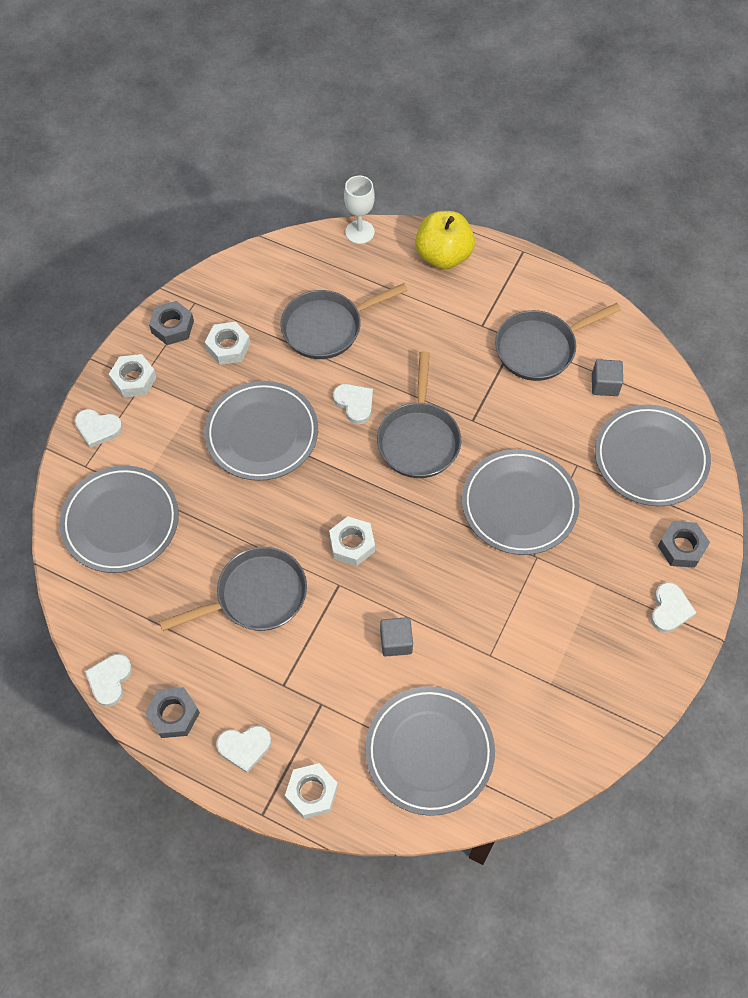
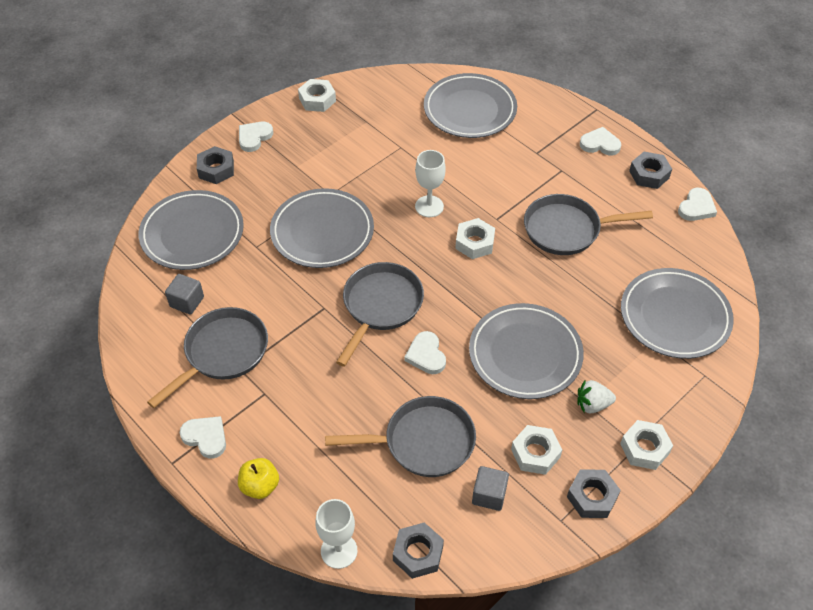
camera: 160 degrees left, 10 degrees down
white heart [75,409,123,448] -> white heart moved to [180,416,226,459]
white nut [285,763,338,819] -> white nut moved to [298,79,336,112]
grey cube [380,617,413,657] -> grey cube moved to [472,466,509,511]
yellow apple [415,211,475,269] -> yellow apple [238,458,279,499], size x0.59
grey pan [495,303,621,381] -> grey pan turned 45 degrees counterclockwise [147,307,268,408]
none -> grey nut [393,522,444,579]
none -> white goblet [415,150,446,217]
none -> white strawberry [577,380,616,413]

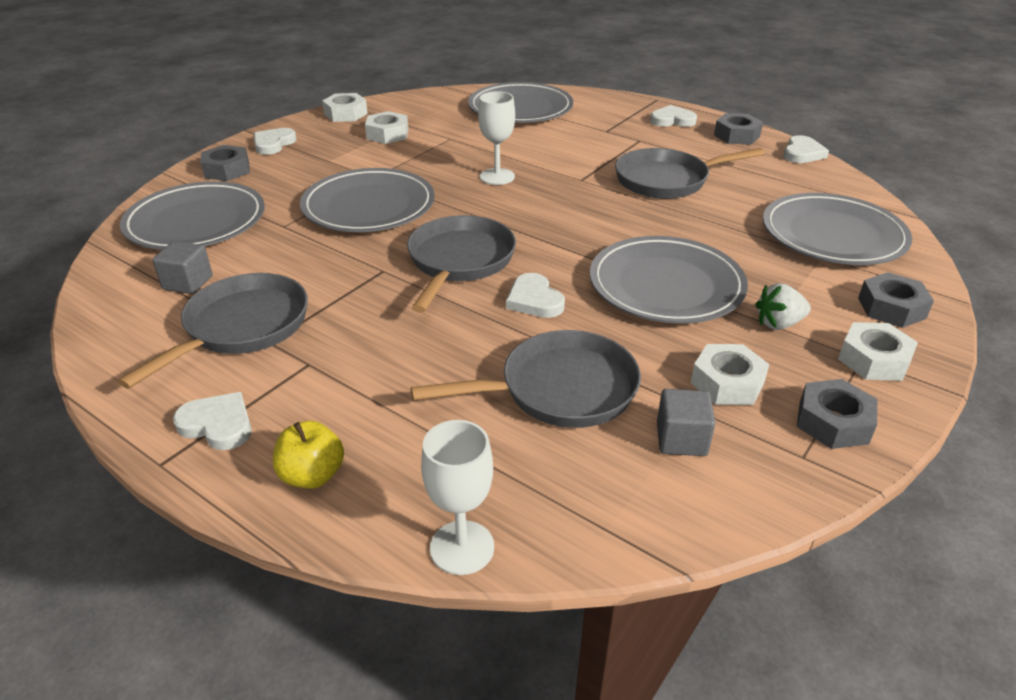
camera: 10 degrees left, 15 degrees down
grey nut [393,522,444,579] -> grey nut moved to [858,272,934,328]
white nut [455,218,495,259] -> white nut moved to [365,111,408,144]

